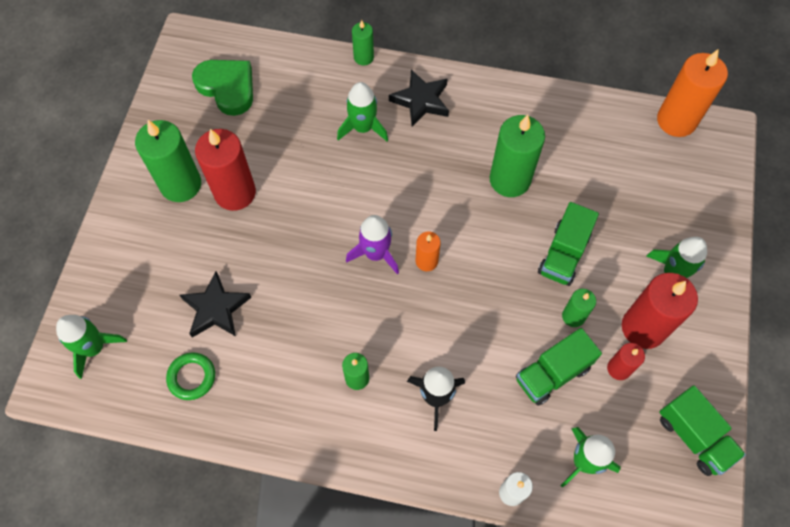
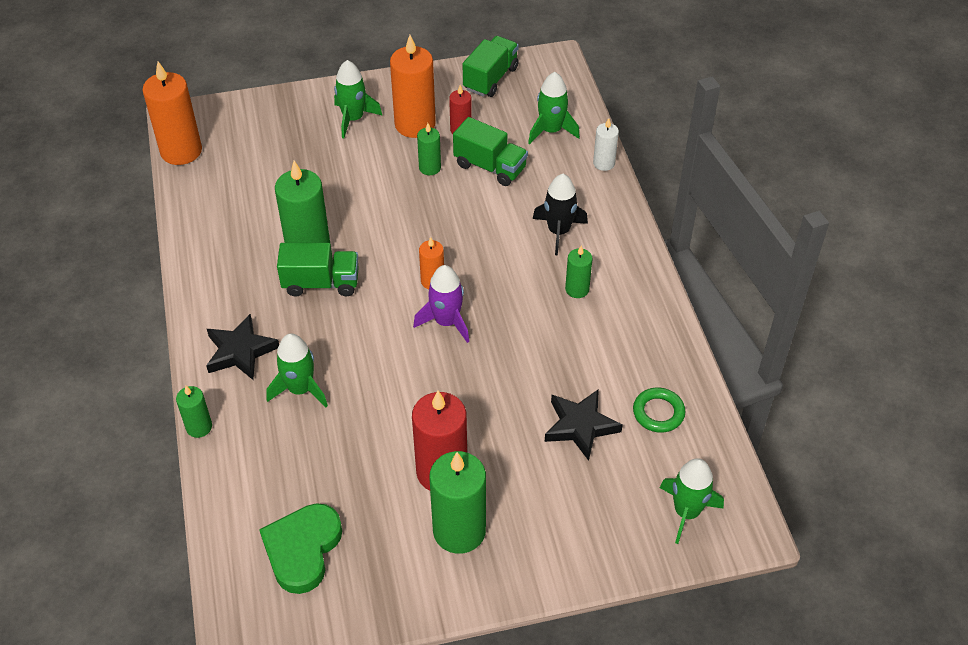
camera: 115 degrees left, 15 degrees down
green truck [538,202,599,286] -> green truck moved to [277,243,359,297]
red candle [622,273,698,349] -> orange candle [390,35,436,138]

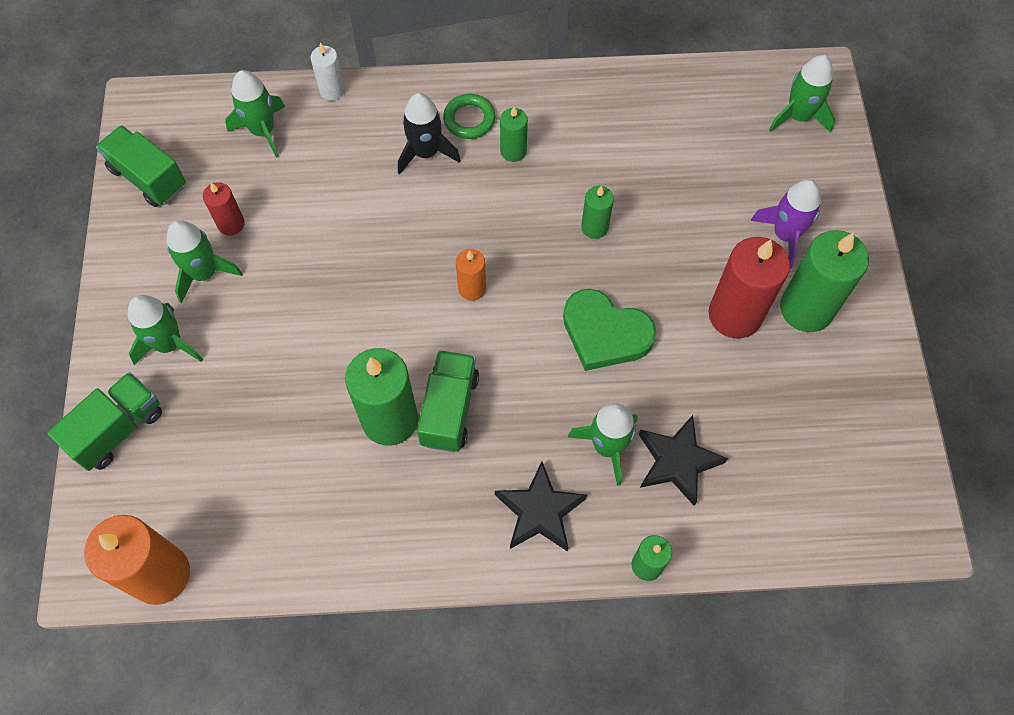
camera: 80 degrees left, 15 degrees up
green heart [259,503,342,594] -> green heart moved to [563,289,656,371]
orange candle [390,35,436,138] -> green rocket [166,220,243,303]
purple rocket [413,265,469,343] -> purple rocket moved to [750,180,821,268]
green candle [417,123,441,175] -> green candle moved to [581,186,614,239]
green truck [453,117,528,186] -> green truck moved to [47,372,162,471]
black star [545,389,623,461] -> black star moved to [639,415,728,506]
green ring [633,387,685,433] -> green ring moved to [443,94,495,139]

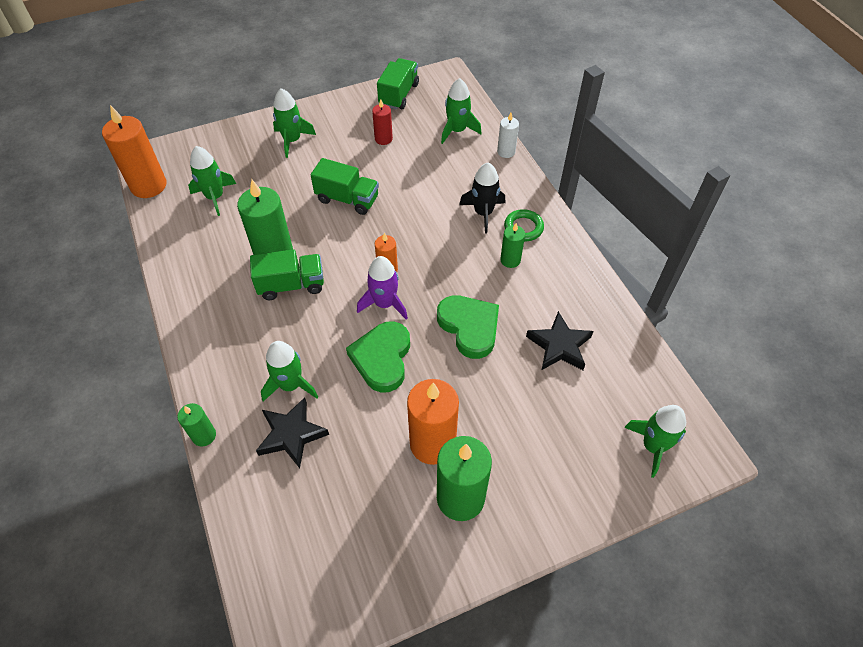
camera: 70 degrees right, 10 degrees down
green truck [47,372,162,471] -> green truck moved to [311,158,379,215]
green rocket [166,220,243,303] -> green rocket moved to [188,146,236,216]
black star [495,462,587,552] -> black star moved to [526,311,594,370]
green candle [581,186,614,239] -> green heart [437,295,499,359]
red candle [708,237,790,339] -> orange candle [407,379,459,465]
purple rocket [750,180,821,268] -> purple rocket moved to [357,256,408,320]

